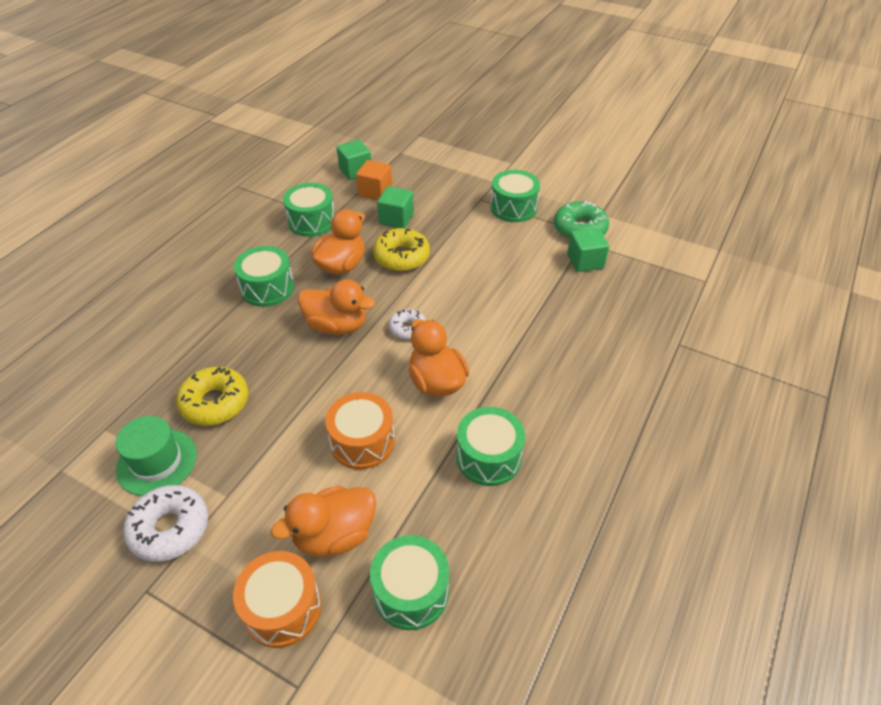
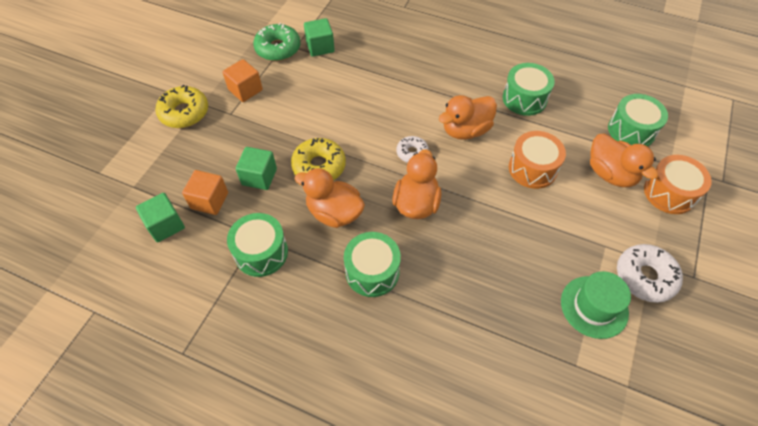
camera: 95 degrees left, 10 degrees up
yellow donut [176,367,249,426] -> yellow donut moved to [155,85,208,128]
green drum [490,170,540,222] -> orange cube [223,59,263,102]

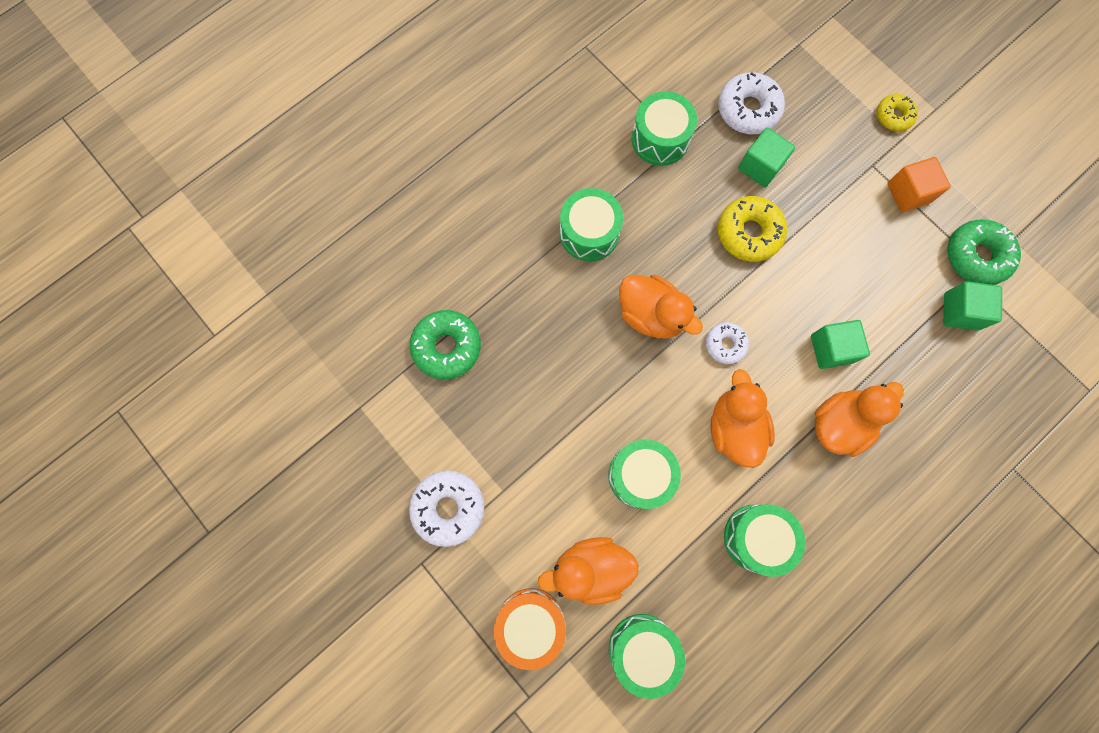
camera: 115 degrees right, 20 degrees up
green cube [136,193,185,242] -> green cube moved to [811,320,870,369]
yellow donut [155,85,208,128] -> yellow donut [877,94,918,132], size x0.61
orange cube [182,170,228,215] -> white donut [718,72,785,134]
orange duck [294,168,365,228] -> orange duck moved to [815,382,904,457]
orange drum [509,131,566,189] -> green drum [608,439,681,509]
green hat [561,271,631,339] -> none
none -> green donut [410,310,481,380]

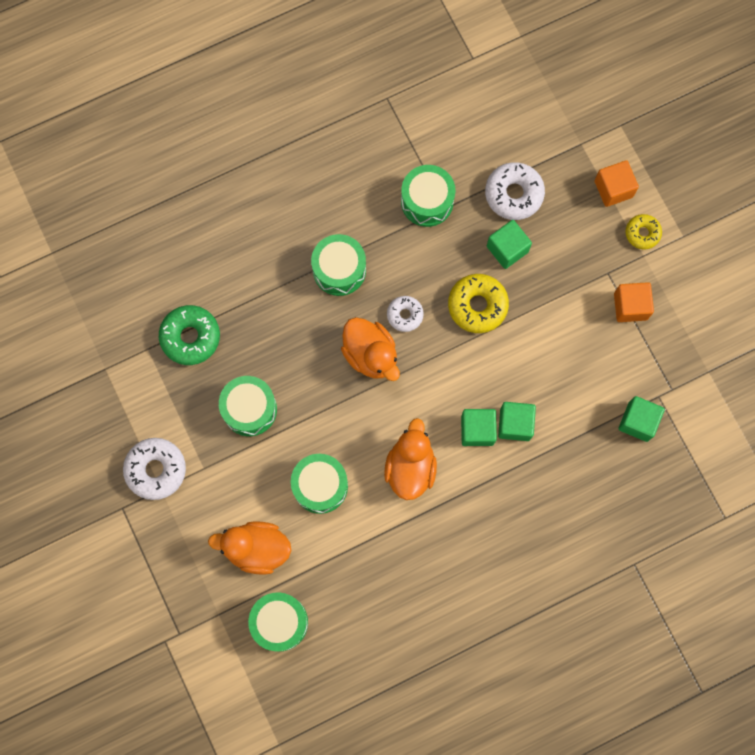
camera: 15 degrees right, 0 degrees up
orange drum [494,588,566,670] -> none
white donut [706,322,749,364] -> white donut moved to [387,296,424,332]
green drum [724,504,805,577] -> green drum moved to [219,376,277,436]
orange duck [815,382,904,457] -> none
green donut [947,220,1021,285] -> none
none -> green cube [461,409,497,446]
none -> orange cube [594,160,639,207]

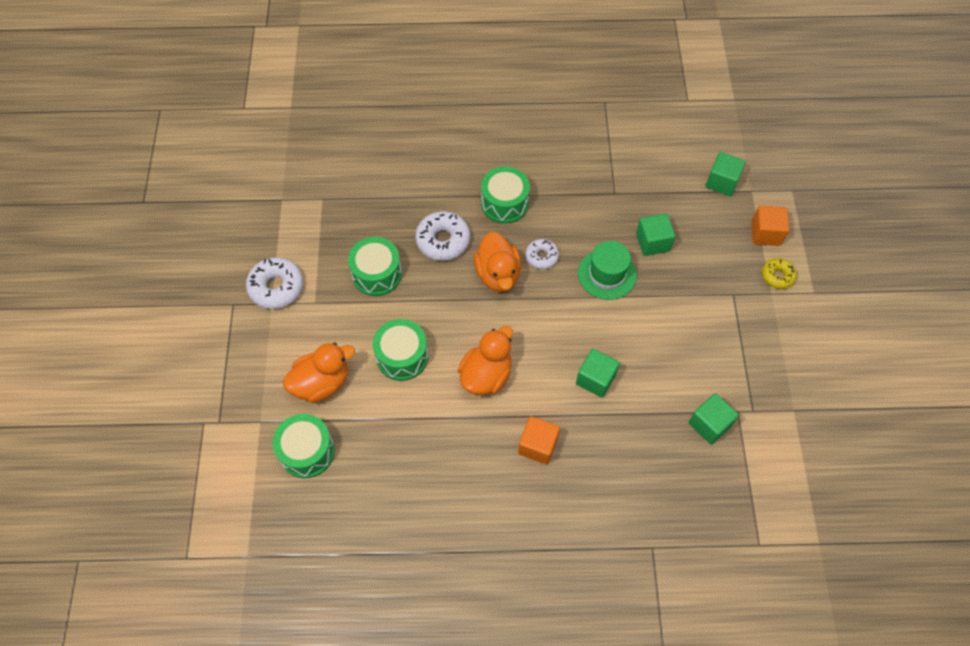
camera: 25 degrees right, 15 degrees down
green donut [159,305,220,365] -> none
orange duck [208,521,291,575] -> orange duck turned 120 degrees clockwise [283,343,355,403]
green drum [401,165,456,227] -> none
yellow donut [448,274,509,333] -> green hat [578,241,637,300]
green cube [461,409,497,446] -> green cube moved to [706,152,746,196]
white donut [485,162,545,220] -> white donut moved to [415,211,470,261]
orange cube [614,282,654,322] -> orange cube moved to [518,416,560,465]

